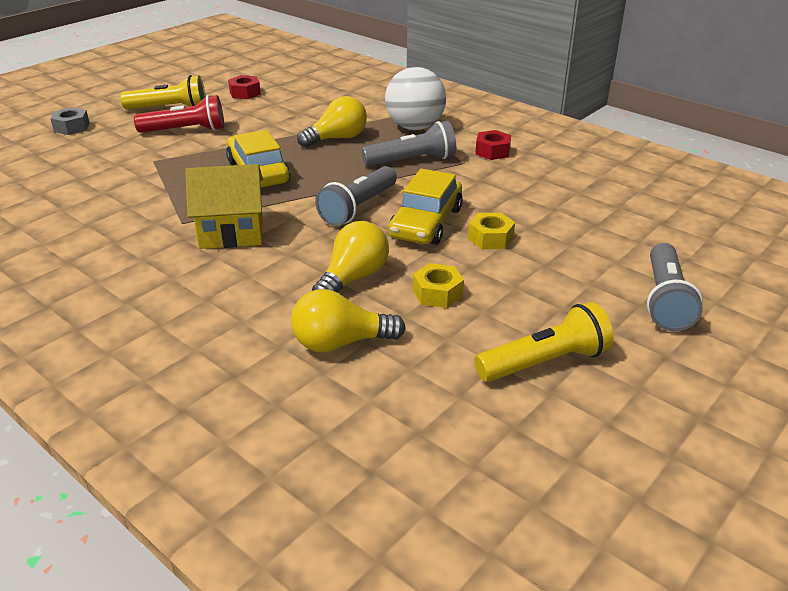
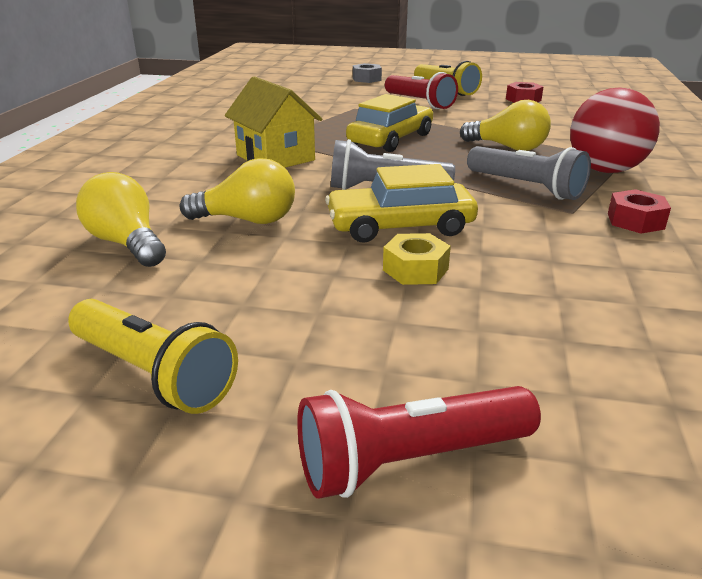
camera: 60 degrees right, 5 degrees down
white ball [385,67,446,130] -> red ball [570,87,660,173]
yellow nut [413,263,464,308] -> none
grey flashlight [647,243,703,331] -> red flashlight [297,386,541,499]

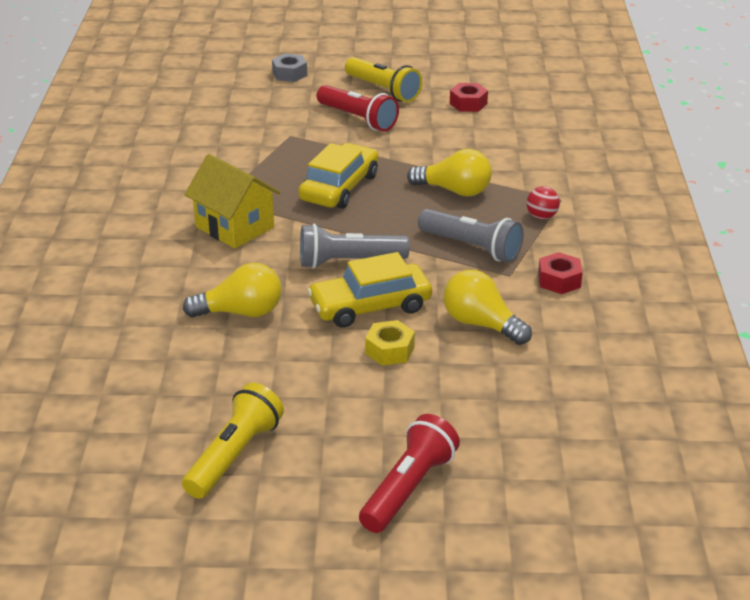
camera: 10 degrees left, 5 degrees up
yellow flashlight [68,299,238,414] -> yellow flashlight turned 90 degrees counterclockwise [182,383,284,499]
yellow light bulb [76,172,166,267] -> yellow light bulb moved to [444,270,532,345]
red flashlight [297,386,541,499] -> red flashlight turned 150 degrees clockwise [359,414,460,533]
red ball [570,87,660,173] -> red ball [527,186,560,220], size x0.45

